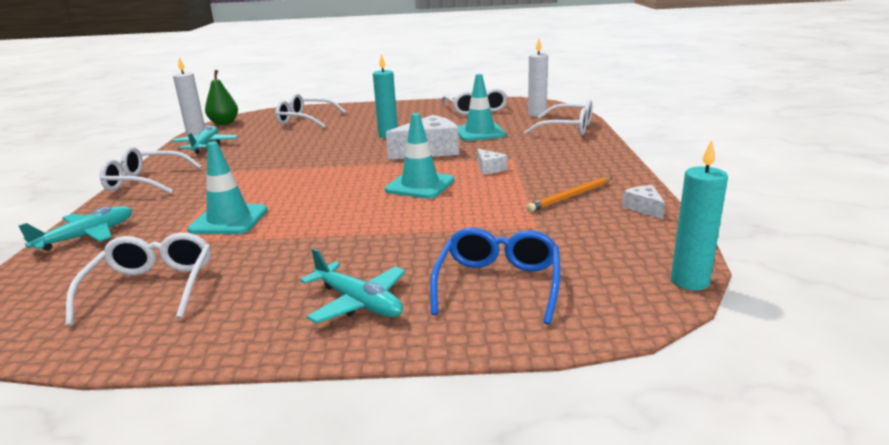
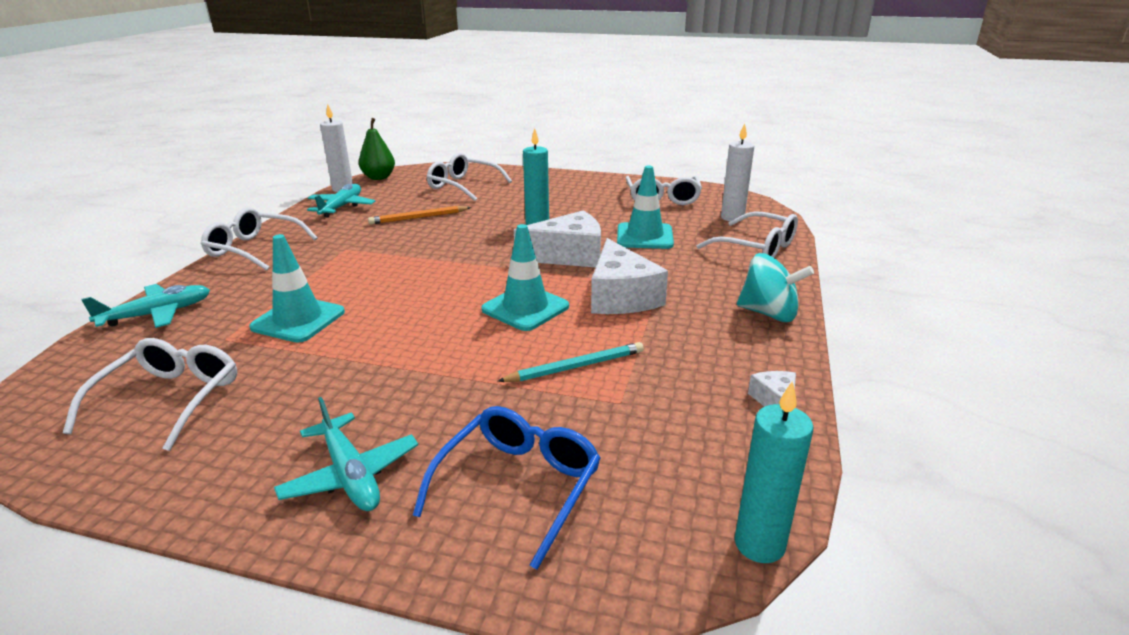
camera: 15 degrees right, 5 degrees up
white cheese [477,149,507,175] -> white cheese [591,238,668,314], size x2.08
orange pencil [526,177,613,212] -> orange pencil moved to [368,206,471,225]
none -> turquoise pencil [497,342,644,382]
none -> turquoise spinning top [737,253,814,322]

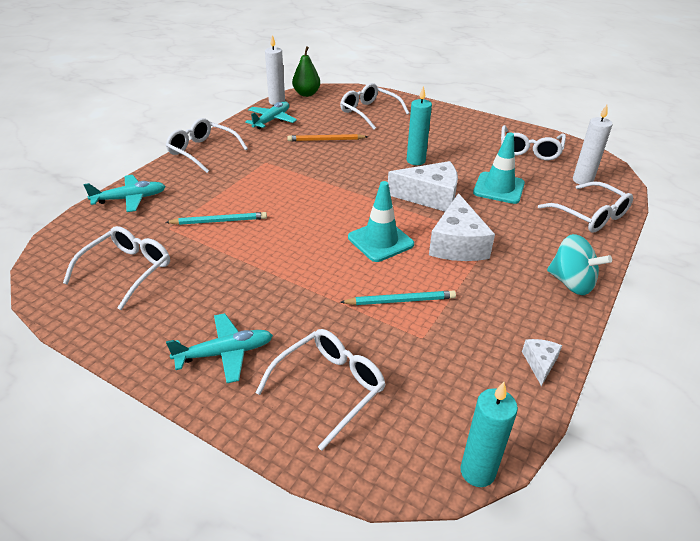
camera: 15 degrees right, 10 degrees up
turquoise traffic cone [249,234,345,343] -> turquoise pencil [165,212,267,225]
turquoise plane [274,397,418,511] -> turquoise plane turned 90 degrees counterclockwise [166,313,273,383]
blue glasses [413,406,601,570] -> white glasses [256,329,386,451]

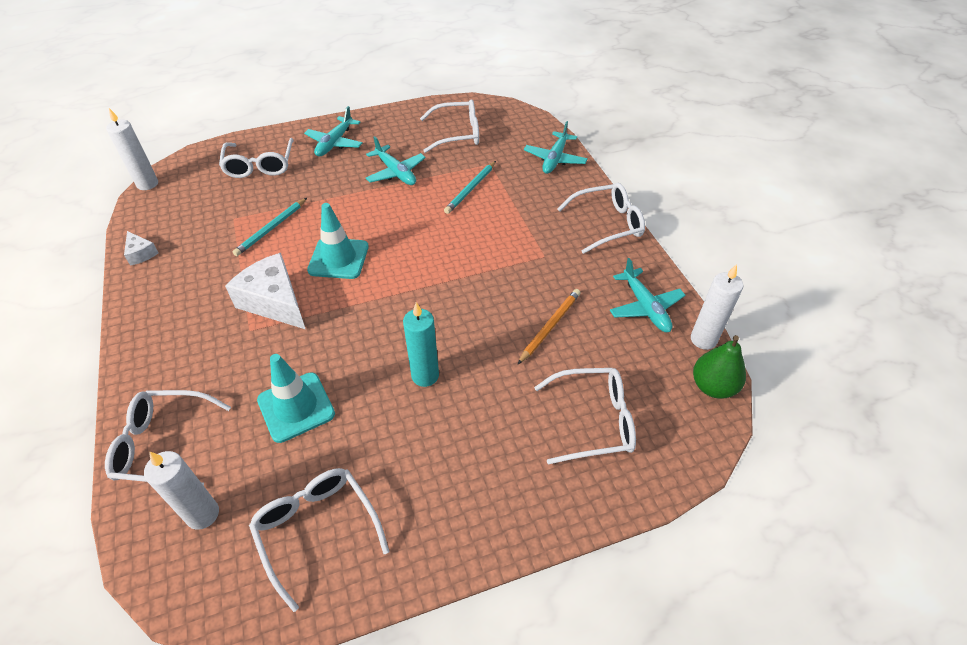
camera: 130 degrees right, 10 degrees up
white glasses [63,226,170,310] -> white glasses turned 75 degrees counterclockwise [420,99,479,153]
white cheese [388,161,458,211] -> none
turquoise candle [460,382,518,487] -> white candle [106,108,158,190]
turquoise spinning top [547,234,612,295] -> none
none -> turquoise plane [366,136,426,185]

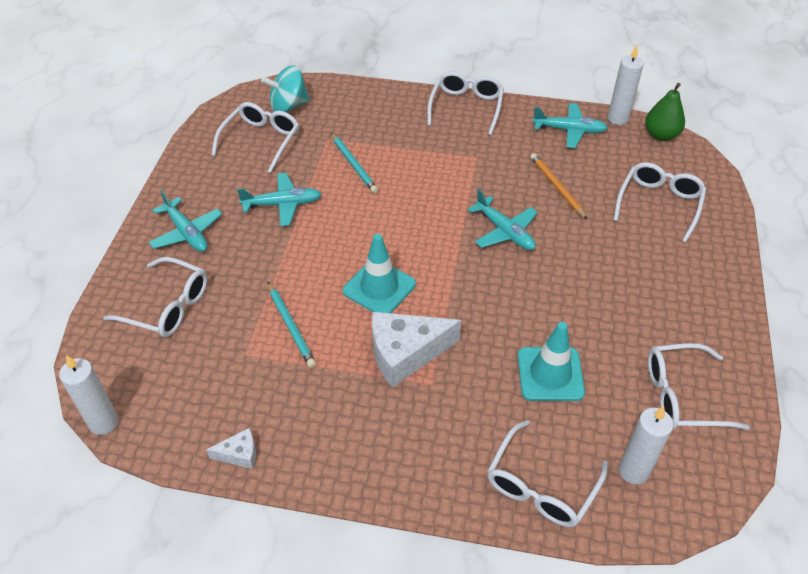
camera: 60 degrees left, 0 degrees up
turquoise candle [403,302,439,387] -> none
turquoise plane [524,121,588,174] -> turquoise plane moved to [468,189,538,250]
none -> turquoise spinning top [261,66,310,112]

